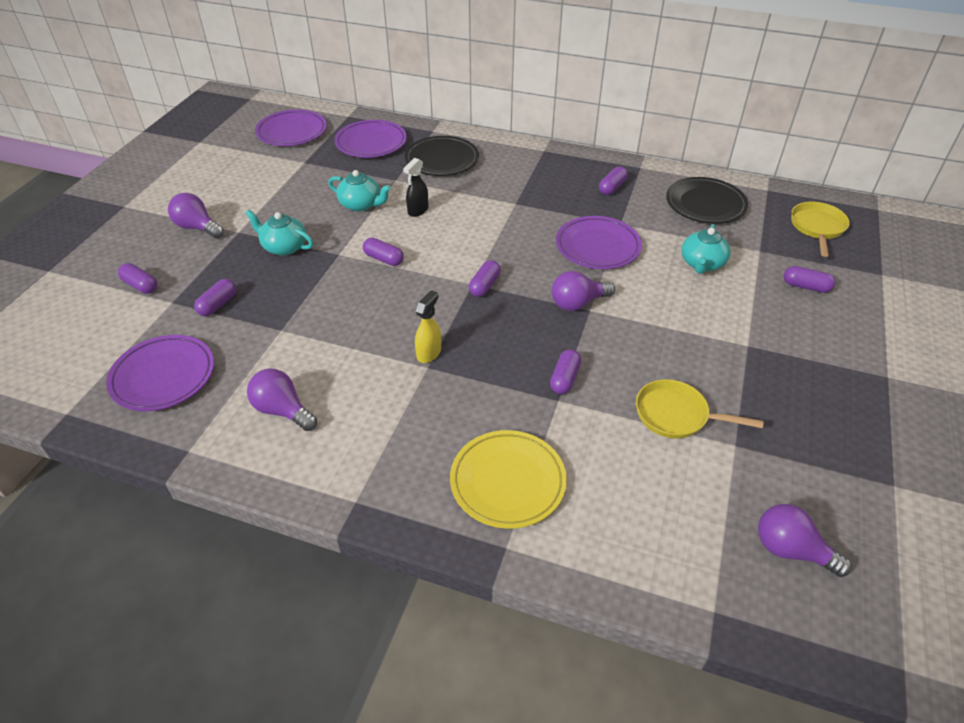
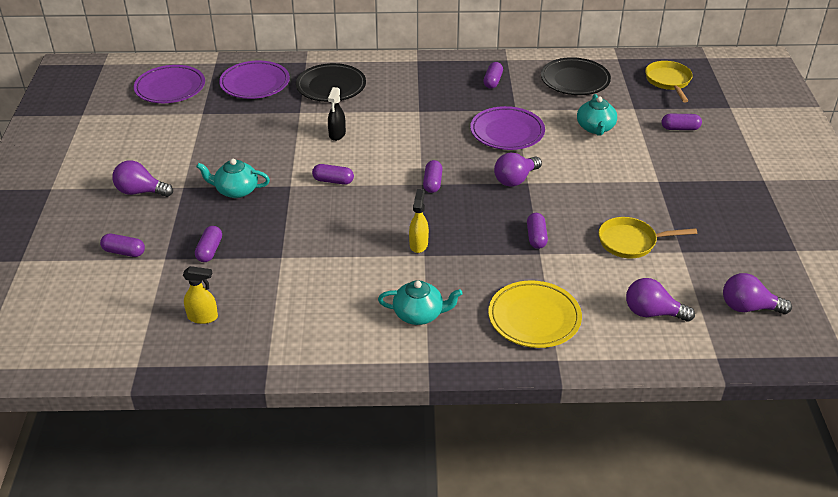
camera: 20 degrees left, 5 degrees down
purple plate [106,335,214,411] -> yellow spray bottle [183,266,218,324]
purple light bulb [247,369,317,431] -> purple light bulb moved to [626,278,695,322]
turquoise teapot [328,170,391,211] -> turquoise teapot moved to [378,280,463,325]

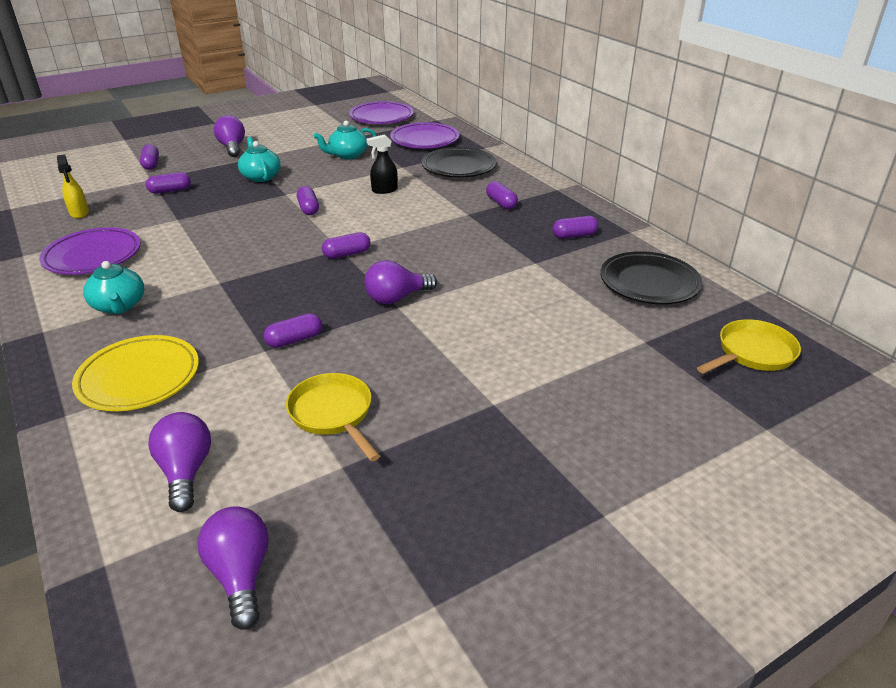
camera: 60 degrees right, 5 degrees down
yellow spray bottle [409,189,429,253] -> none
purple plate [470,106,545,150] -> purple plate moved to [39,227,141,275]
purple light bulb [494,153,542,187] -> purple light bulb turned 45 degrees counterclockwise [365,260,437,304]
turquoise teapot [577,94,617,136] -> turquoise teapot moved to [314,120,376,159]
purple capsule [662,114,702,130] -> purple capsule moved to [486,181,518,209]

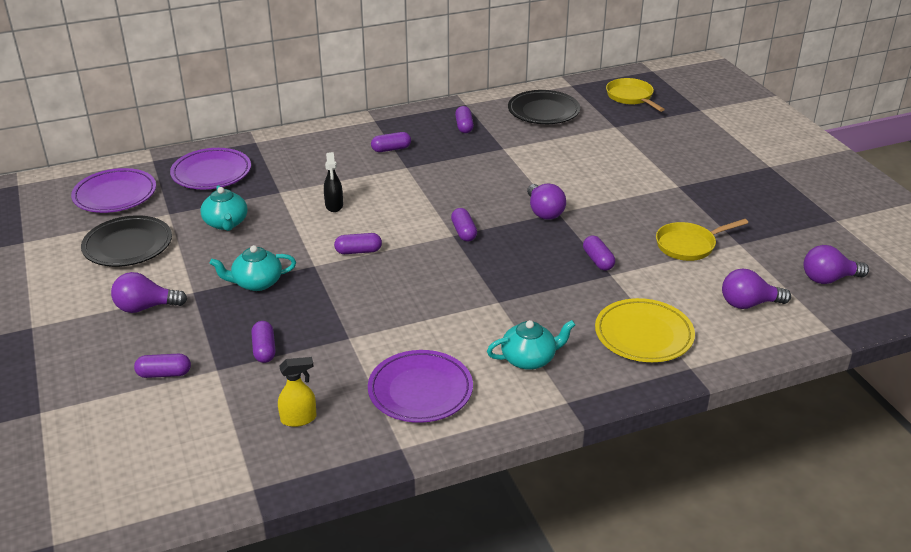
camera: 80 degrees left, 0 degrees up
black plate [422,147,496,178] -> black plate moved to [81,215,172,267]

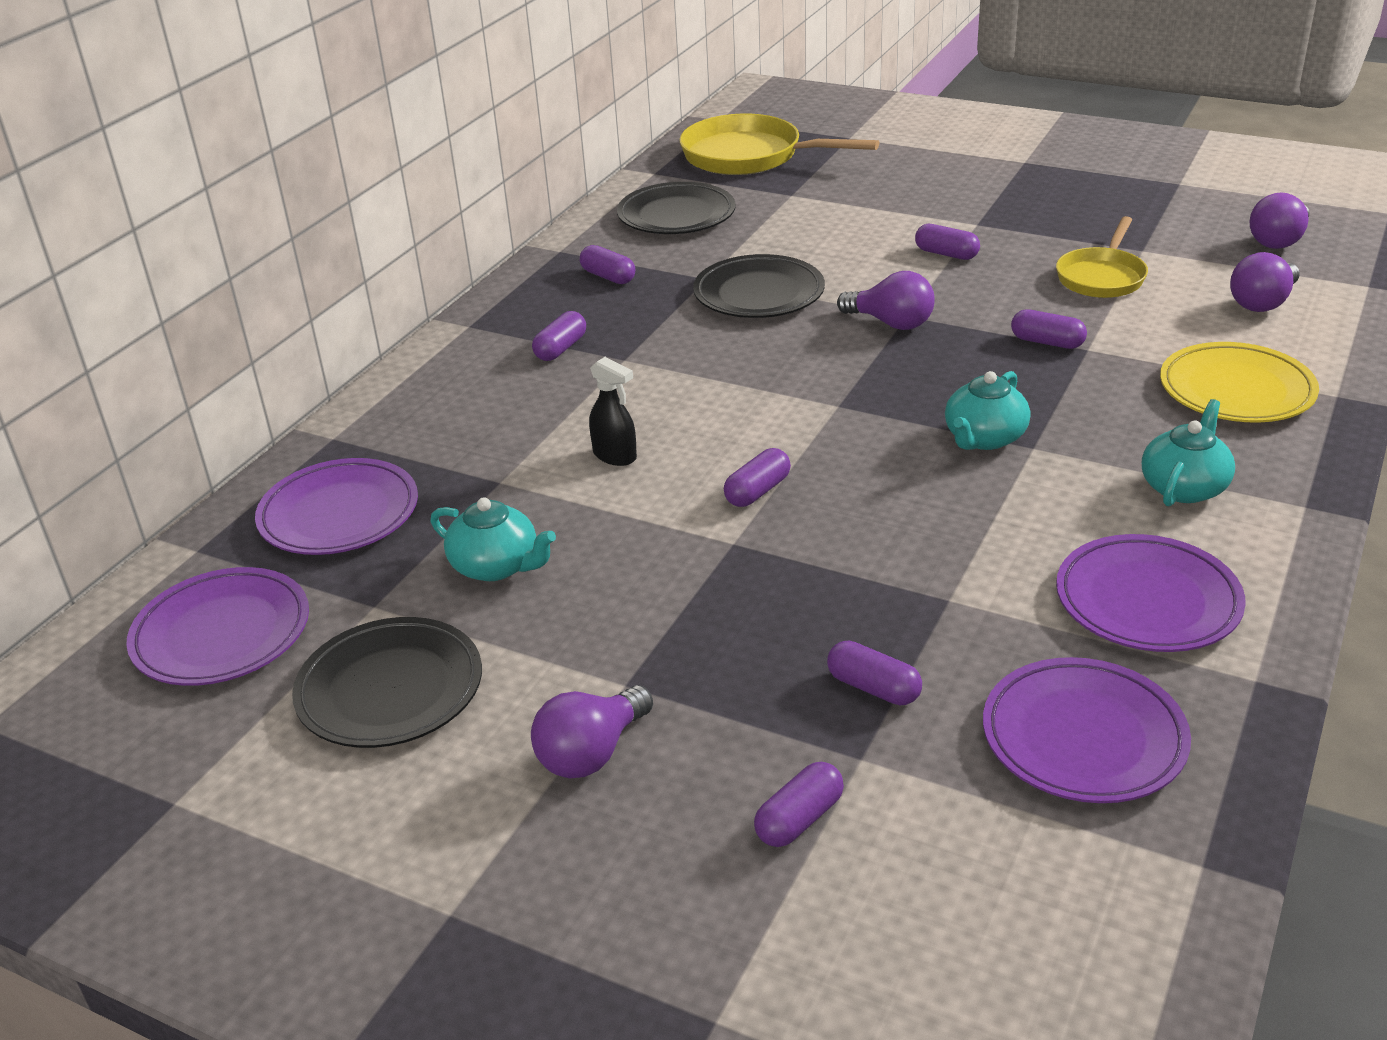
camera: 40 degrees left, 0 degrees up
turquoise teapot [210,245,296,291] -> turquoise teapot moved to [945,371,1030,450]
yellow spray bottle [278,357,316,427] -> purple plate [983,657,1191,803]
purple capsule [451,208,477,241] -> purple capsule moved to [915,224,980,260]
yellow pan [606,78,665,112] -> yellow pan [680,114,880,175], size x1.61
none -> black plate [693,254,825,318]

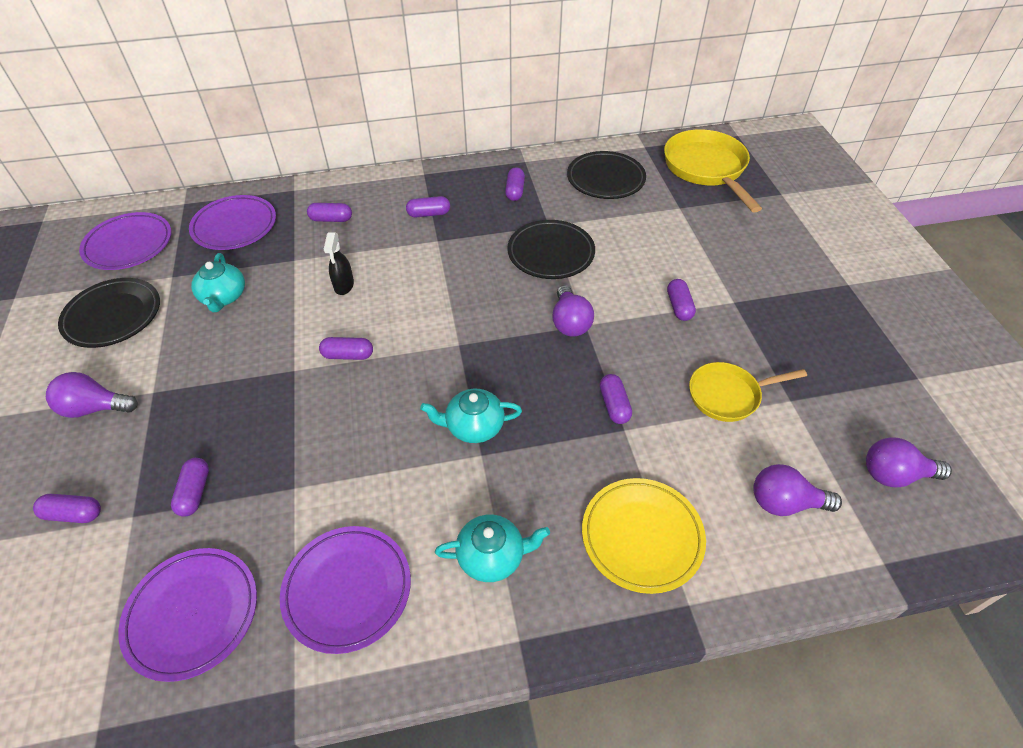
camera: 50 degrees right, 15 degrees up
none -> purple capsule [307,203,352,222]

